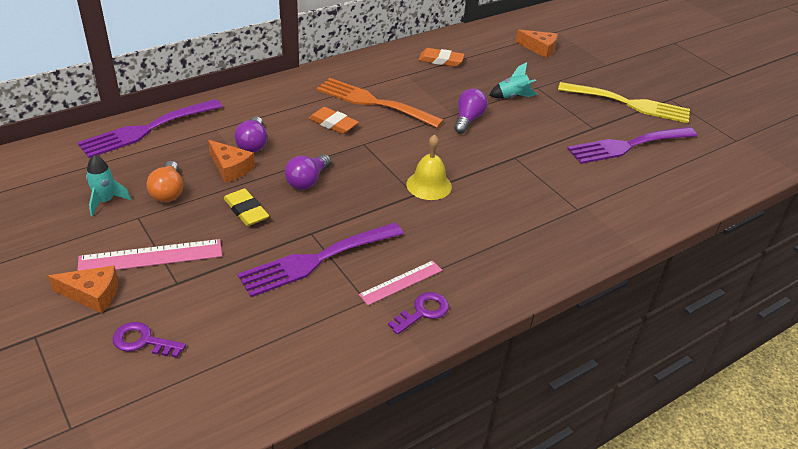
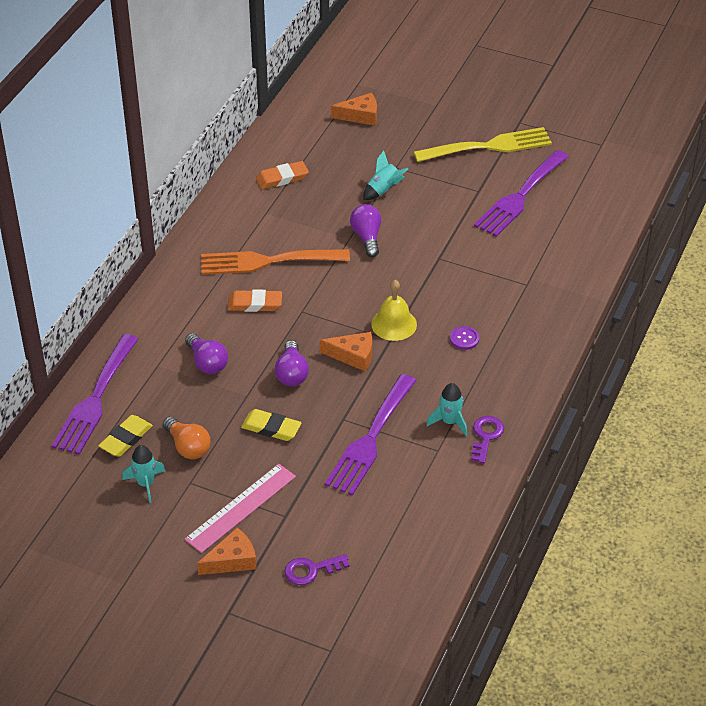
camera: 30 degrees left, 5 degrees up
orange cheese [208,140,255,183] -> orange cheese moved to [320,332,372,371]
pink ruler [359,260,442,305] -> turquoise rocket [426,383,467,436]
none -> yellow eraser [98,415,153,457]
none -> purple button [450,326,479,350]

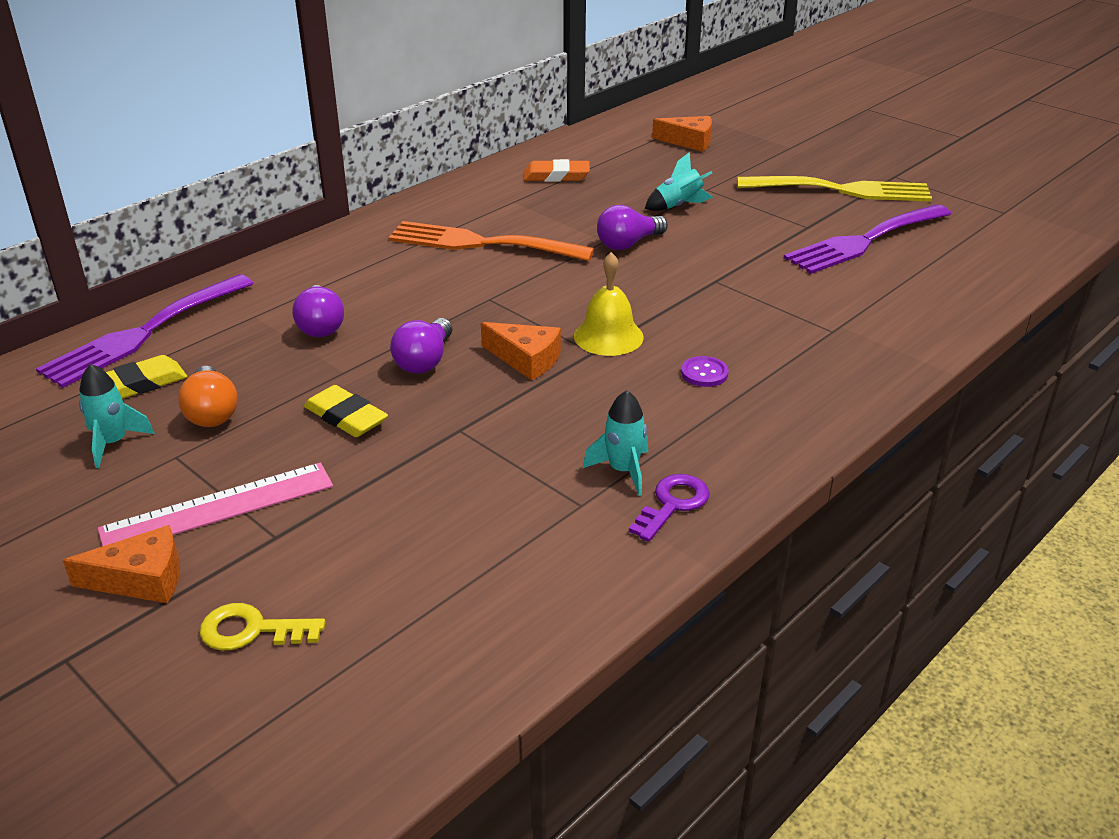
camera: 20 degrees right, 10 degrees down
orange eraser [227,290,282,312] -> none
purple key [284,554,350,585] -> yellow key [200,603,326,650]
purple fork [325,374,417,496] -> none
purple light bulb [350,204,381,257] -> purple light bulb turned 135 degrees counterclockwise [597,205,668,250]

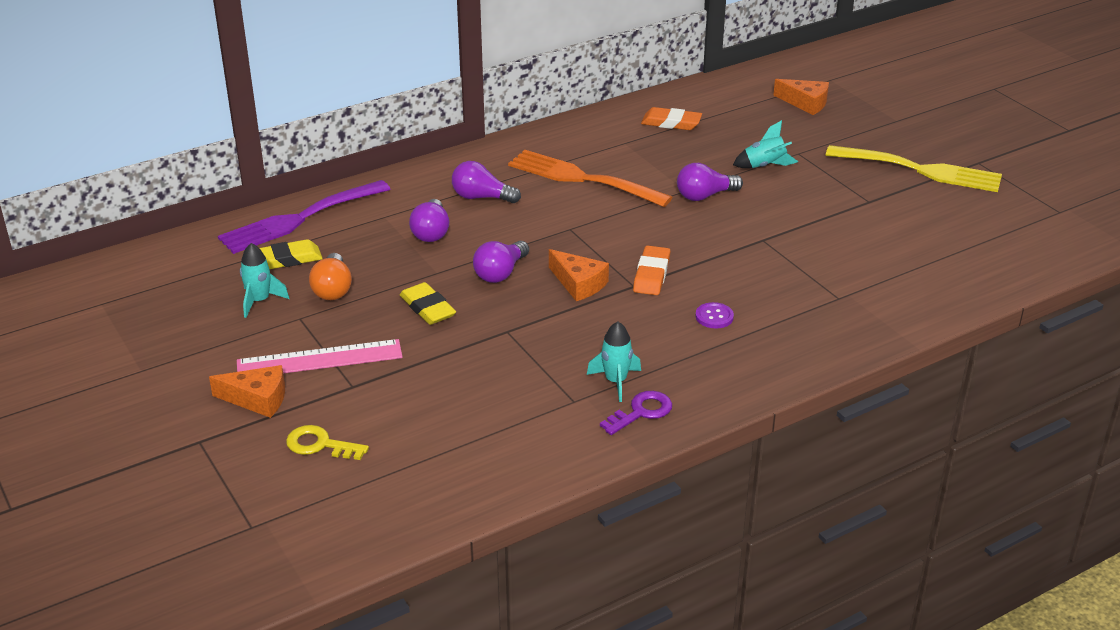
camera: 15 degrees right, 0 degrees up
yellow bell [574,252,644,356] -> orange eraser [633,245,670,295]
purple fork [784,204,951,274] -> none
none -> purple light bulb [452,161,521,203]

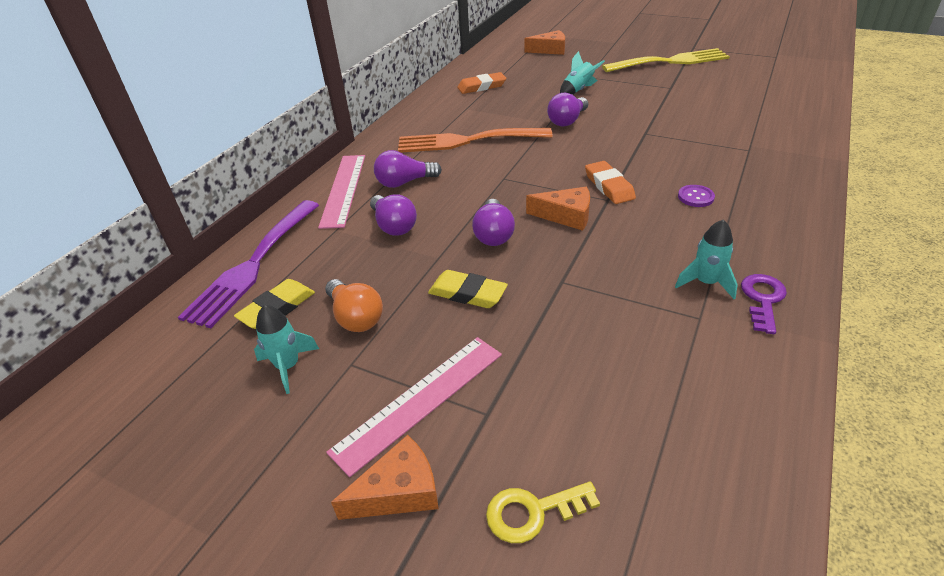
camera: 30 degrees left, 5 degrees up
none -> pink ruler [318,155,365,229]

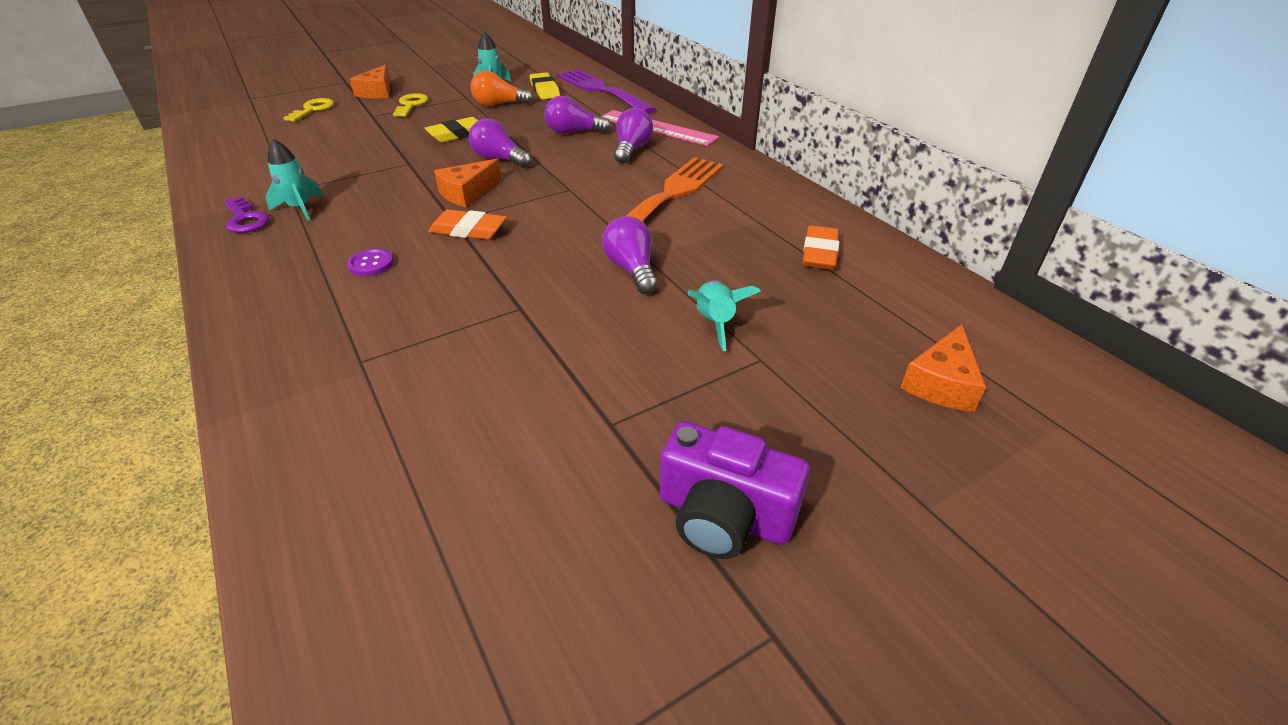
camera: 120 degrees right, 0 degrees up
pink ruler [326,337,502,477] -> yellow key [393,93,428,117]
yellow fork [602,48,730,72] -> purple camera [660,421,810,559]

